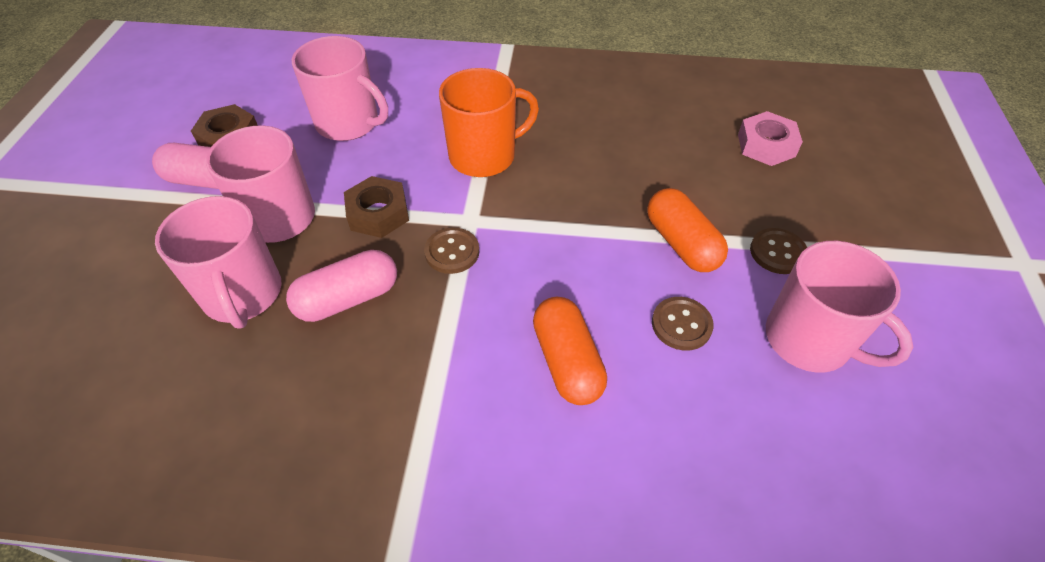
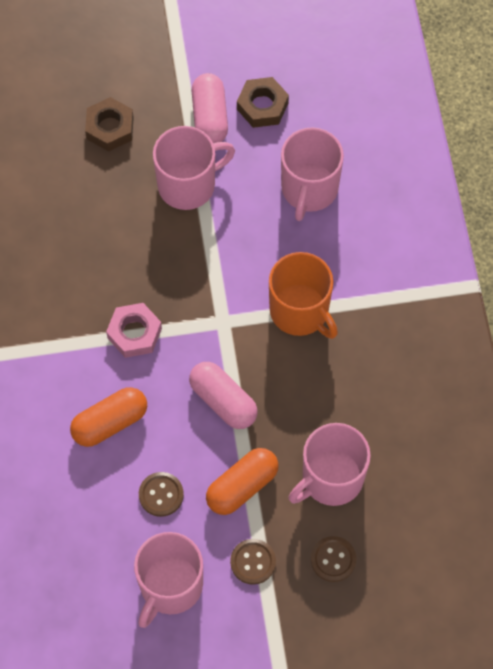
camera: 75 degrees right, 15 degrees up
pink mug [155,196,282,328] -> pink mug moved to [289,423,371,506]
pink capsule [286,250,397,322] -> pink capsule moved to [189,362,258,429]
brown nut [344,176,409,238] -> brown nut moved to [85,97,134,151]
brown button [424,228,479,274] -> brown button moved to [311,536,356,582]
pink nut [738,111,803,166] -> pink nut moved to [106,303,162,358]

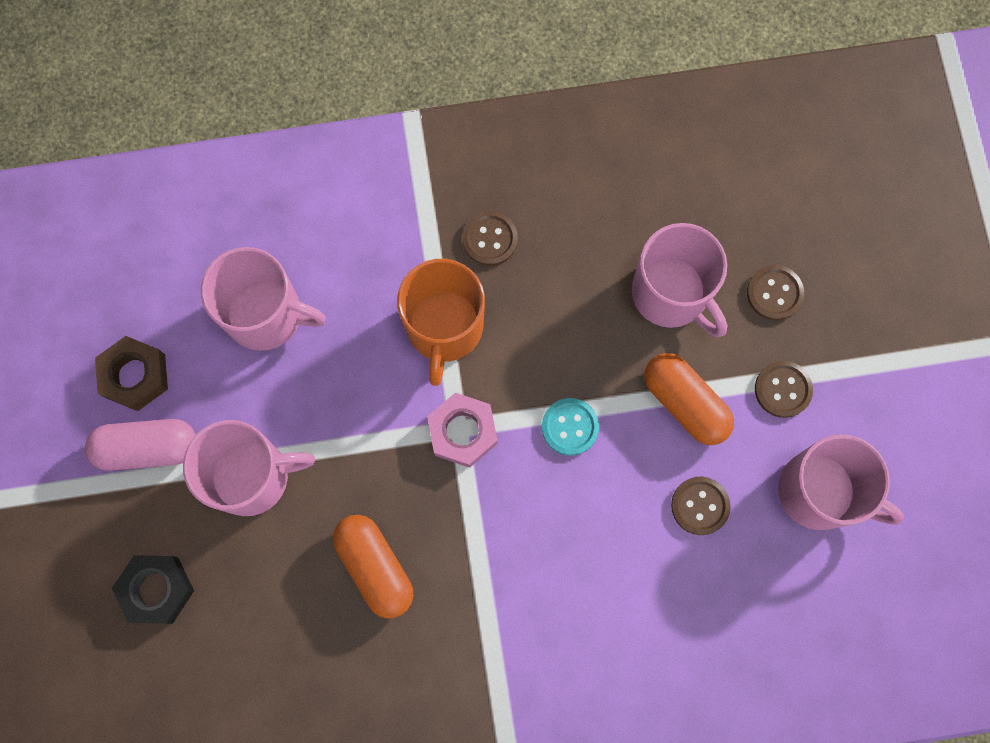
camera: 90 degrees left, 10 degrees up
orange capsule [70,387,147,447] -> orange capsule moved to [333,515,413,619]
brown nut [85,97,134,151] -> black nut [112,555,194,624]
pink nut [106,303,162,358] -> pink nut moved to [427,392,498,468]
pink mug [153,126,235,210] -> pink mug turned 105 degrees clockwise [183,420,315,516]
pink capsule [189,362,258,429] -> turquoise button [542,398,599,456]
orange mug [269,252,338,339] -> orange mug turned 135 degrees clockwise [397,259,485,386]
none -> brown button [462,211,518,266]

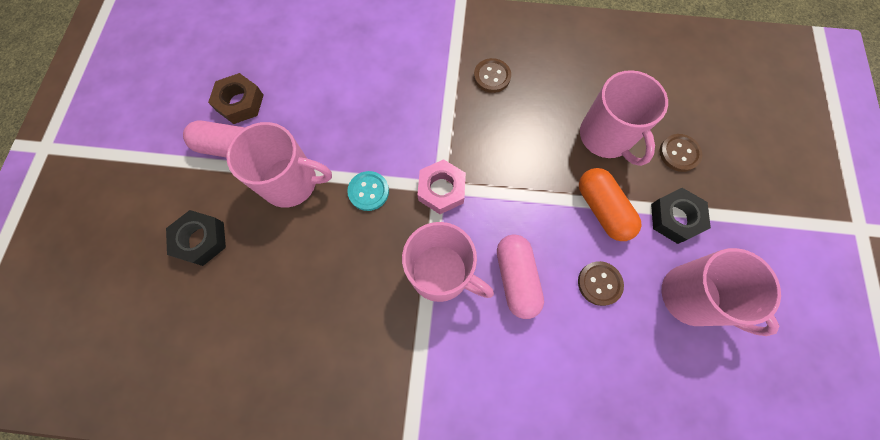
camera: 15 degrees right, 5 degrees down
pink mug [201,247,326,351] -> pink mug moved to [402,222,494,302]
orange capsule [333,515,413,619] -> none
orange mug [397,259,485,386] -> none
turquoise button [542,398,599,456] -> turquoise button moved to [347,171,389,211]
brown button [755,361,813,418] -> black nut [651,188,711,244]
none -> pink capsule [497,234,544,319]

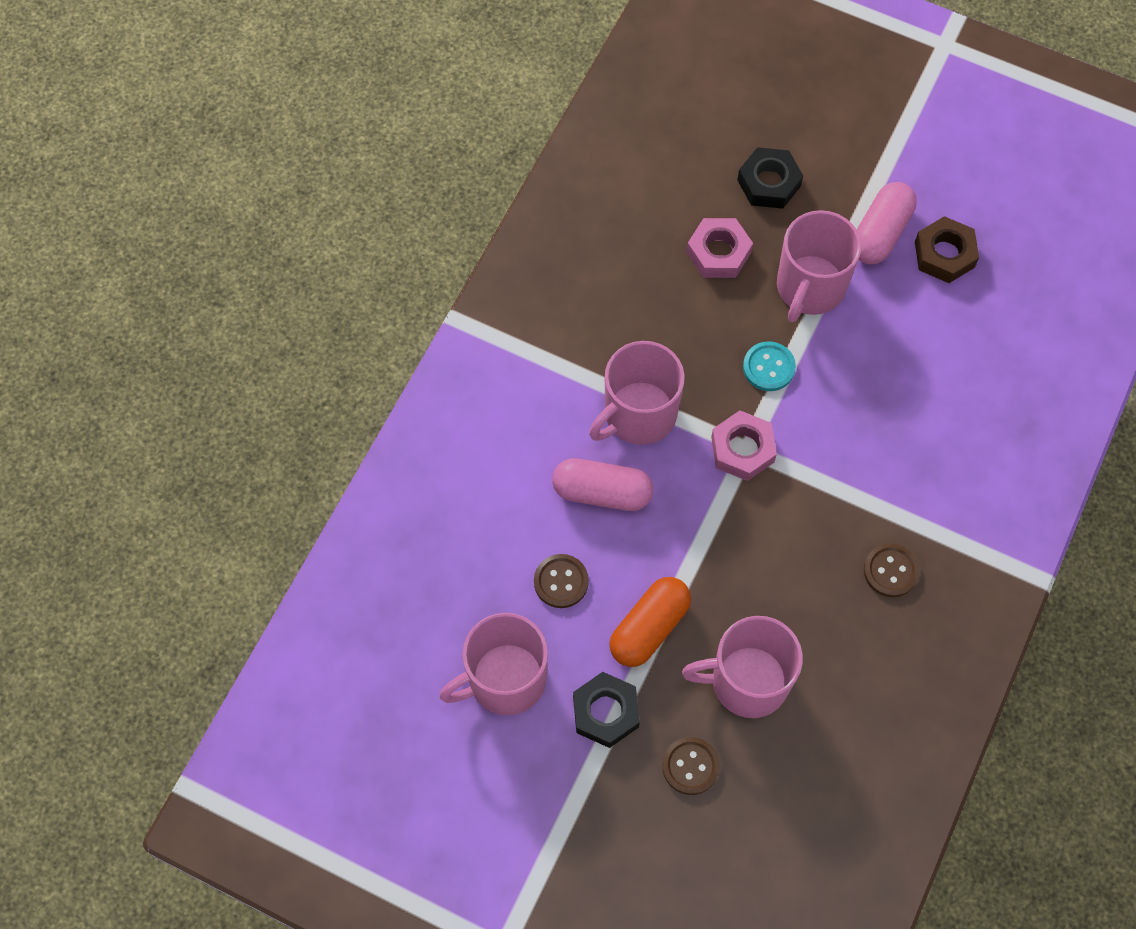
camera: 110 degrees right, 5 degrees down
orange capsule [579,168,642,241] -> orange capsule turned 45 degrees counterclockwise [609,577,691,667]
none -> pink nut [686,218,753,278]

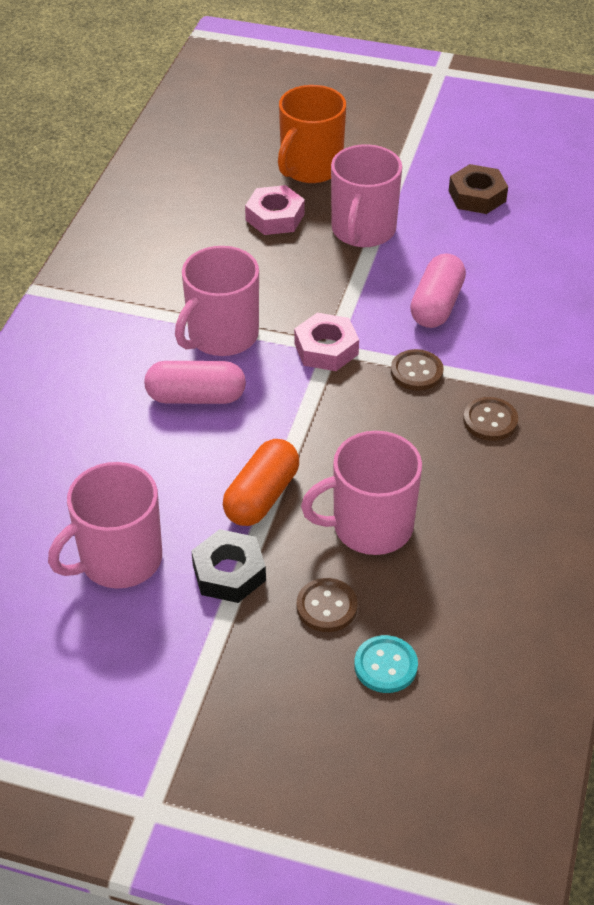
camera: 10 degrees left, 20 degrees down
brown button [534,554,589,608] -> brown button moved to [391,349,444,391]
black nut [737,147,803,209] -> orange mug [278,85,346,183]
turquoise button [743,341,796,391] -> turquoise button moved to [354,635,418,693]
pink capsule [857,182,916,264] -> pink capsule moved to [410,253,466,328]

